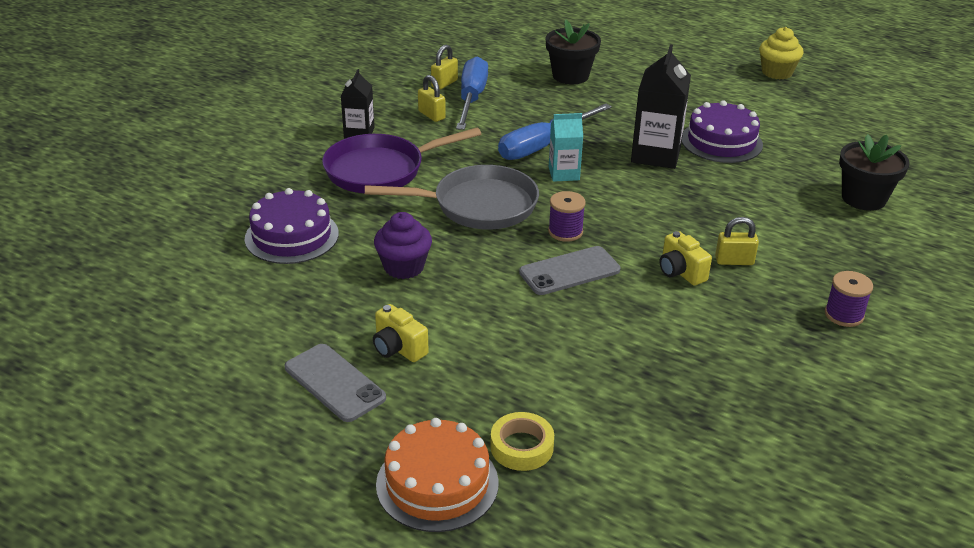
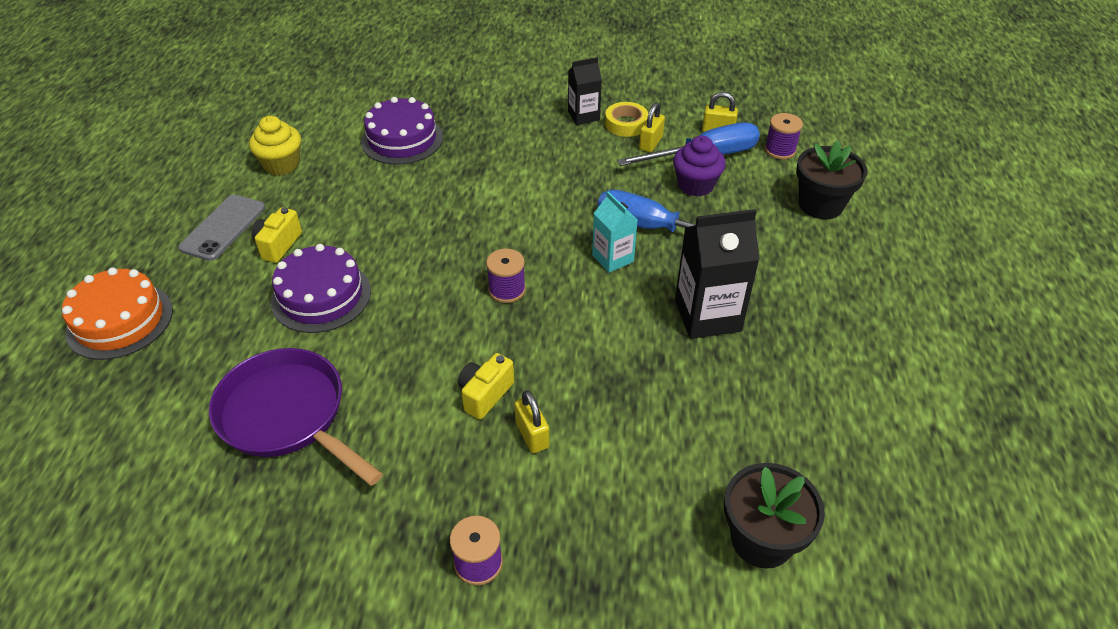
camera: 65 degrees right, 10 degrees up
purple pan [322,128,481,193] -> purple pan moved to [209,348,383,486]
grey pan [365,165,539,230] -> none
purple cupcake [374,212,432,279] -> purple cupcake moved to [673,136,726,197]
yellow tape [490,412,554,471] -> yellow tape moved to [605,102,648,137]
grey phone [519,246,621,295] -> none
purple cake [682,100,763,163] -> purple cake moved to [271,244,371,333]
yellow cupcake [759,27,804,79] -> yellow cupcake moved to [249,116,301,175]
none -> purple spool [765,113,803,159]

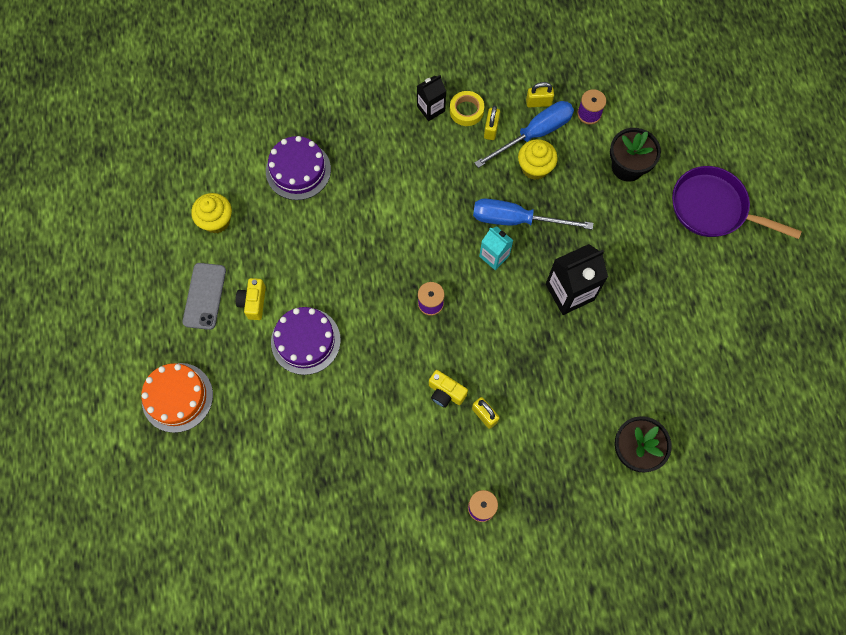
camera: 15 degrees left, 25 degrees up
purple pan [209,348,383,486] -> purple pan moved to [672,166,802,239]
yellow camera [458,353,514,420] -> yellow camera turned 75 degrees counterclockwise [429,370,468,408]
purple cupcake [673,136,726,197] -> yellow cupcake [518,139,558,180]

